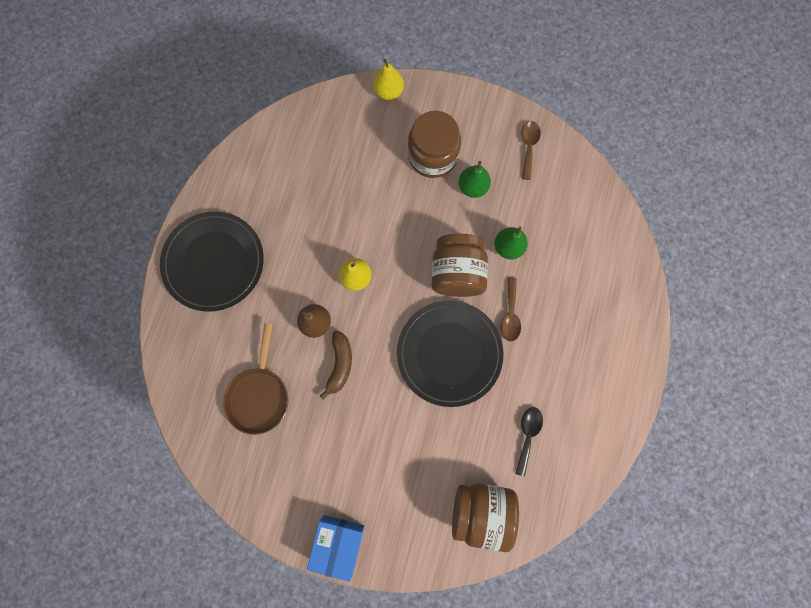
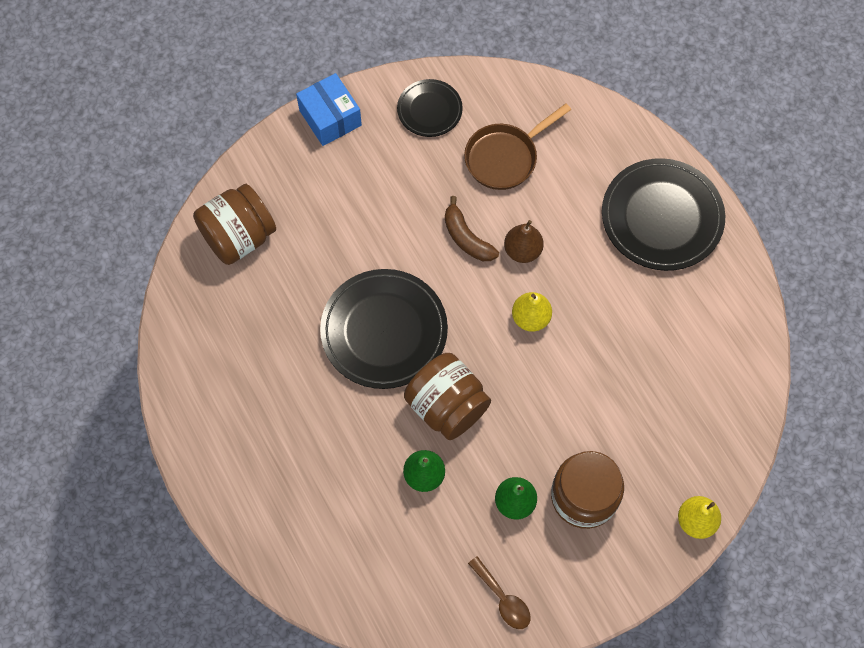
camera: 135 degrees right, 10 degrees down
brown pan [223,323,288,435] -> brown pan turned 90 degrees counterclockwise [464,103,571,190]
brown spoon [500,277,521,341] -> none
black spoon [515,407,543,476] -> none
none -> black plate [397,79,463,137]

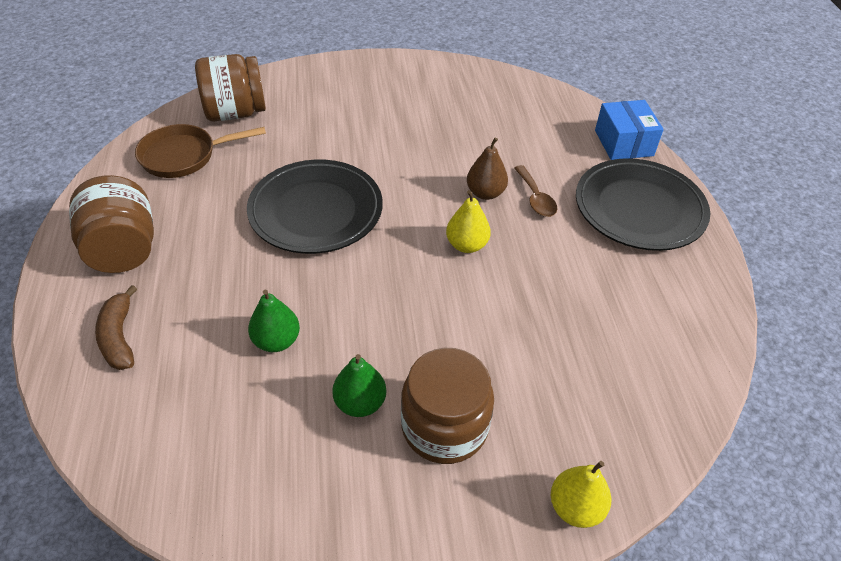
camera: 20 degrees right, 20 degrees down
blue box [296,73,362,146] -> blue box moved to [595,100,664,160]
black plate [397,79,463,137] -> none
brown jar [404,353,491,440] -> brown jar moved to [69,175,154,273]
brown banana [445,196,499,261] -> brown banana moved to [95,285,137,370]
brown pan [464,103,571,190] -> brown pan moved to [135,124,266,178]
brown spoon [468,556,531,629] -> brown spoon moved to [514,165,557,217]

